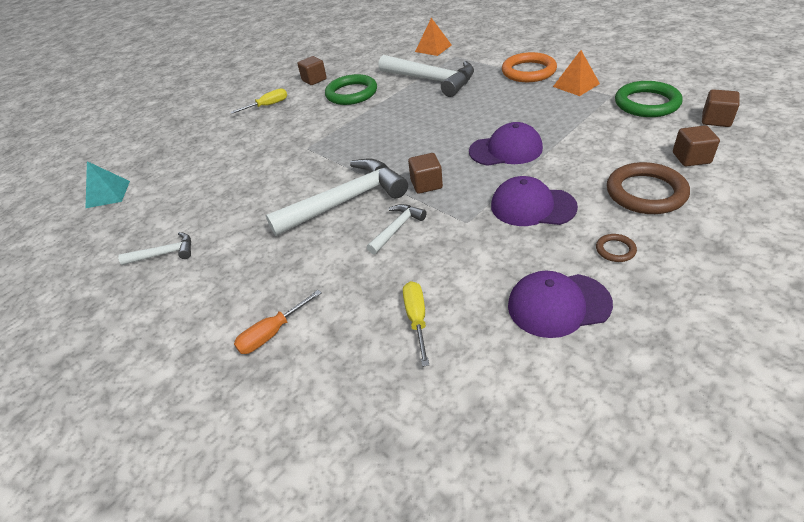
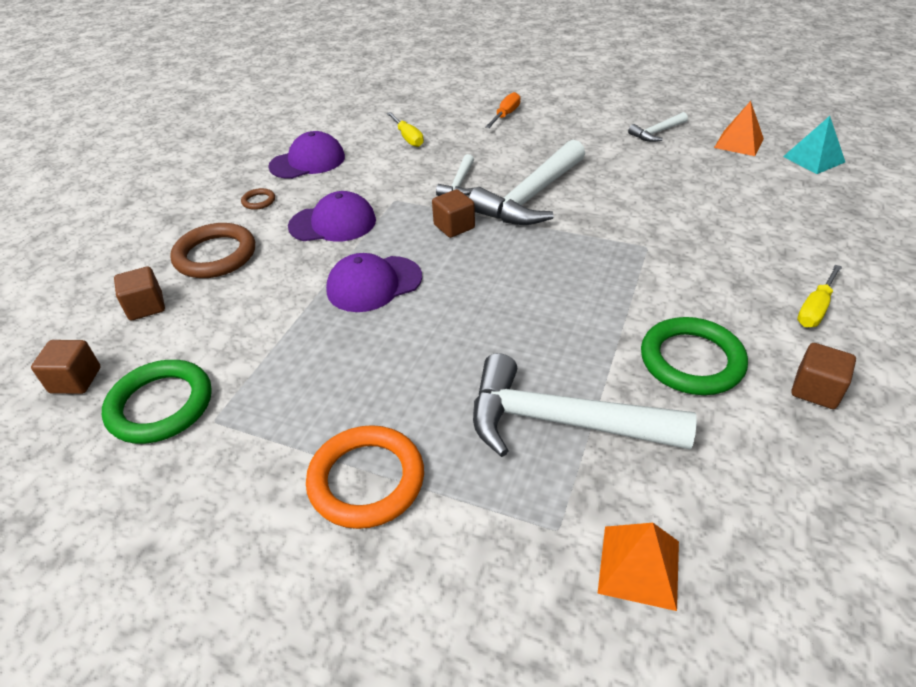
camera: 155 degrees right, 0 degrees up
orange pyramid [553,50,600,96] -> orange pyramid moved to [714,101,764,156]

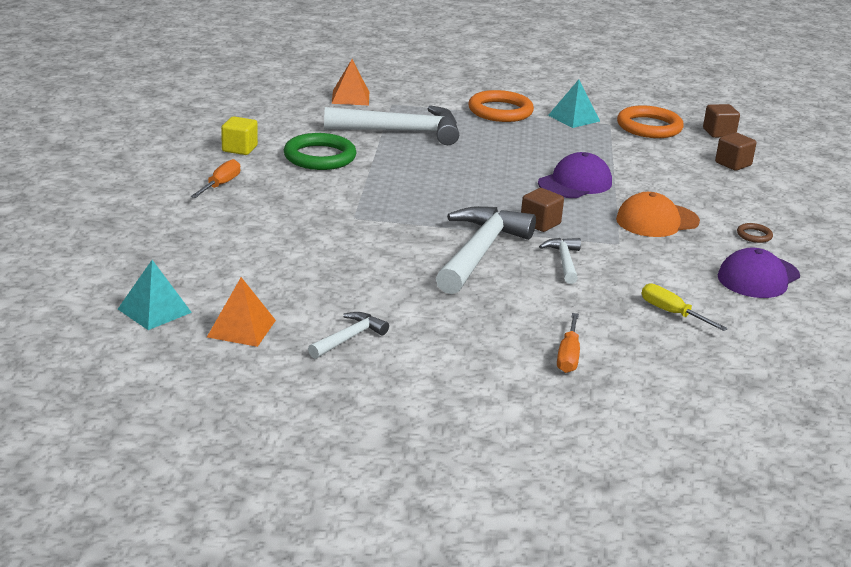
camera: 160 degrees right, 15 degrees down
green ring [102,360,212,444] -> orange ring [617,105,684,138]
brown ring [170,223,255,278] -> none
purple cap [288,191,376,242] -> orange cap [616,192,700,237]
brown cube [791,343,856,409] -> yellow cube [221,116,258,155]
yellow screwdriver [797,265,842,327] -> orange screwdriver [191,159,240,198]
none -> turquoise pyramid [548,80,600,128]

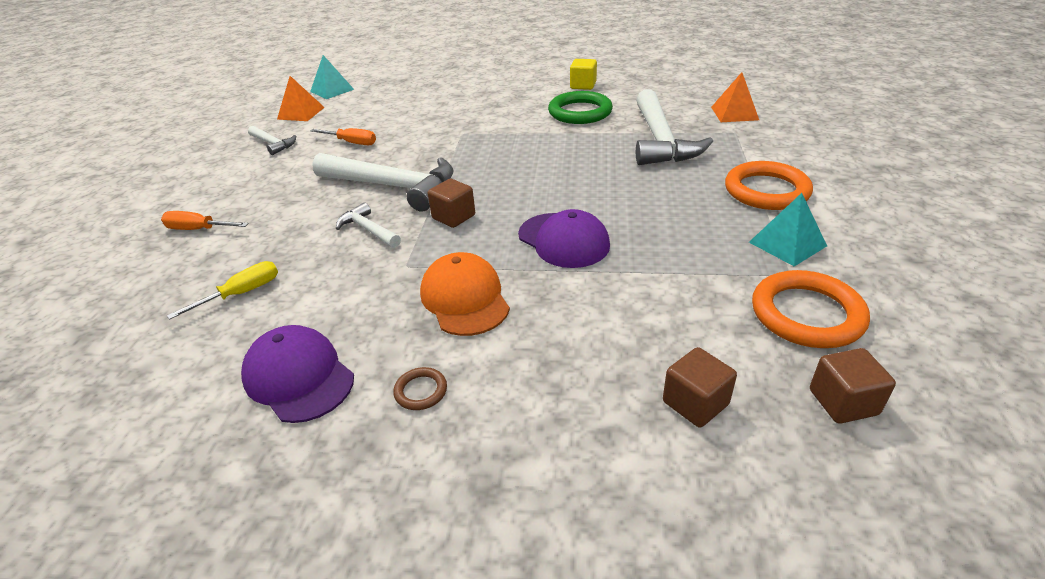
camera: 95 degrees right, 10 degrees up
orange screwdriver [191,159,240,198] -> orange screwdriver moved to [311,128,376,145]
white hammer [539,238,581,284] -> white hammer turned 135 degrees counterclockwise [336,202,401,248]

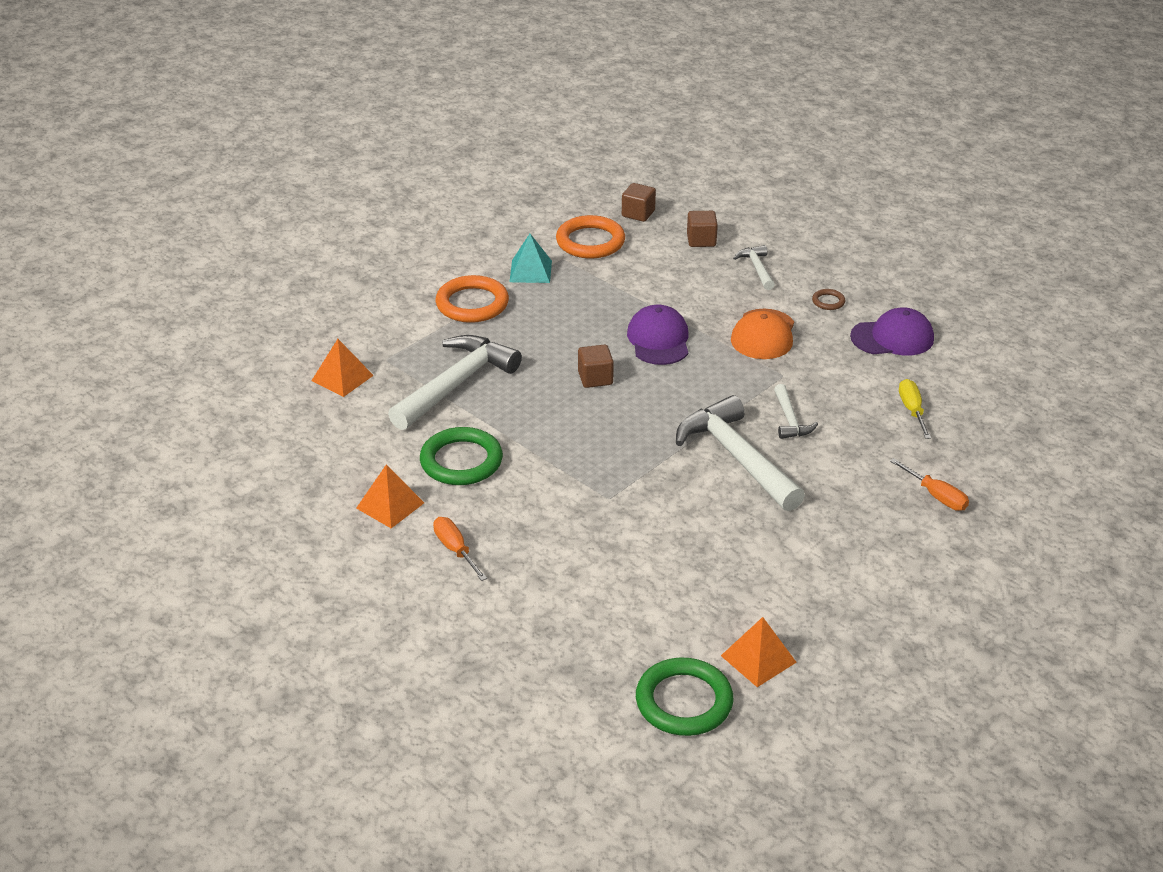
camera: 145 degrees left, 0 degrees up
yellow screwdriver [167,261,278,320] -> yellow screwdriver turned 90 degrees clockwise [899,379,931,439]
purple cap [241,325,354,423] -> purple cap turned 90 degrees counterclockwise [850,307,934,356]
white hammer [248,126,296,155] -> white hammer moved to [733,245,775,290]
turquoise pyramid [310,55,354,99] -> green ring [636,657,733,736]
orange screwdriver [311,128,376,145] -> orange screwdriver moved to [433,517,487,581]
brown cube [428,179,475,228] -> brown cube moved to [578,344,614,388]
yellow cube [570,59,597,90] -> orange pyramid [356,465,424,528]

